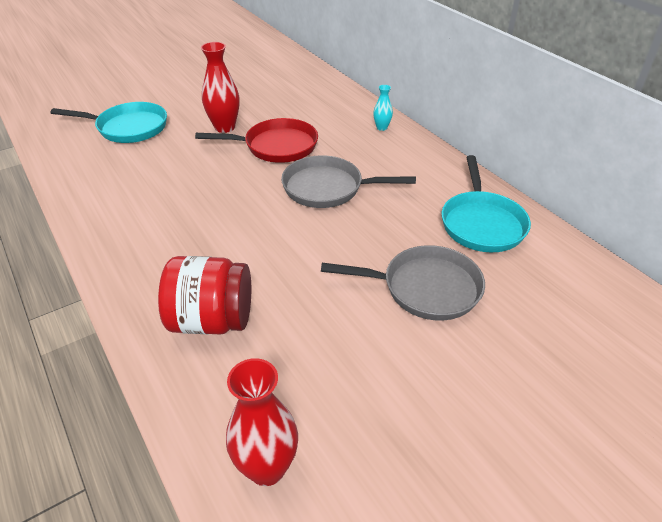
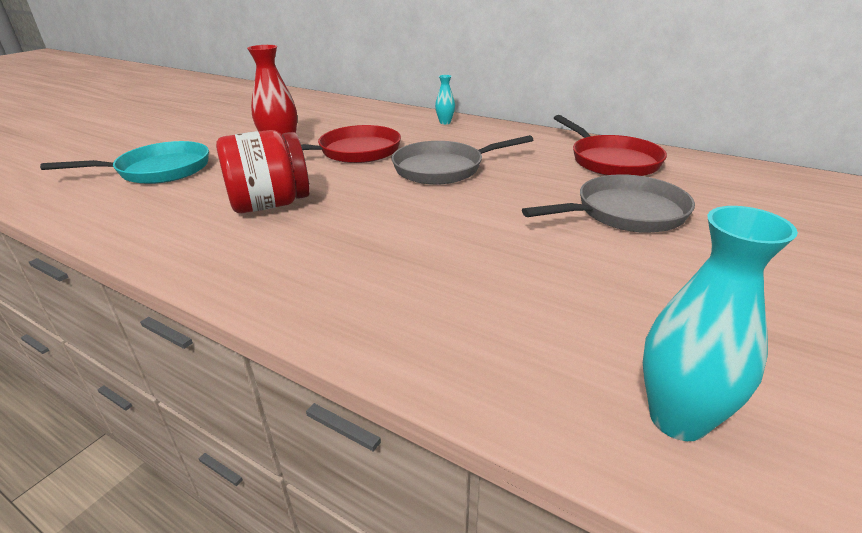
camera: 25 degrees left, 10 degrees down
red jar [158,256,251,334] -> red jar moved to [216,130,310,213]
red vase [226,358,298,486] -> turquoise vase [643,206,798,441]
turquoise pan [442,155,531,252] -> red pan [554,115,667,176]

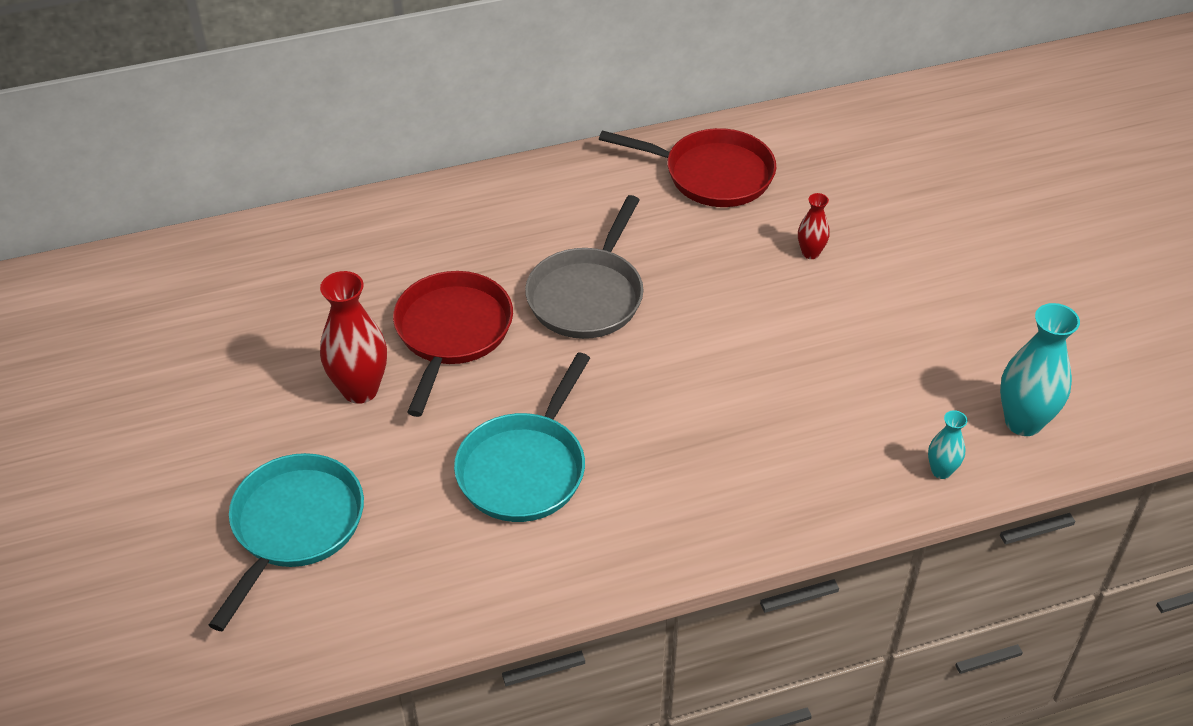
camera: 50 degrees left, 15 degrees up
red jar [216,130,310,213] -> turquoise pan [454,352,590,522]
turquoise vase [435,75,455,124] -> turquoise vase moved to [928,410,967,479]
grey pan [522,174,695,233] -> red vase [798,193,830,259]

